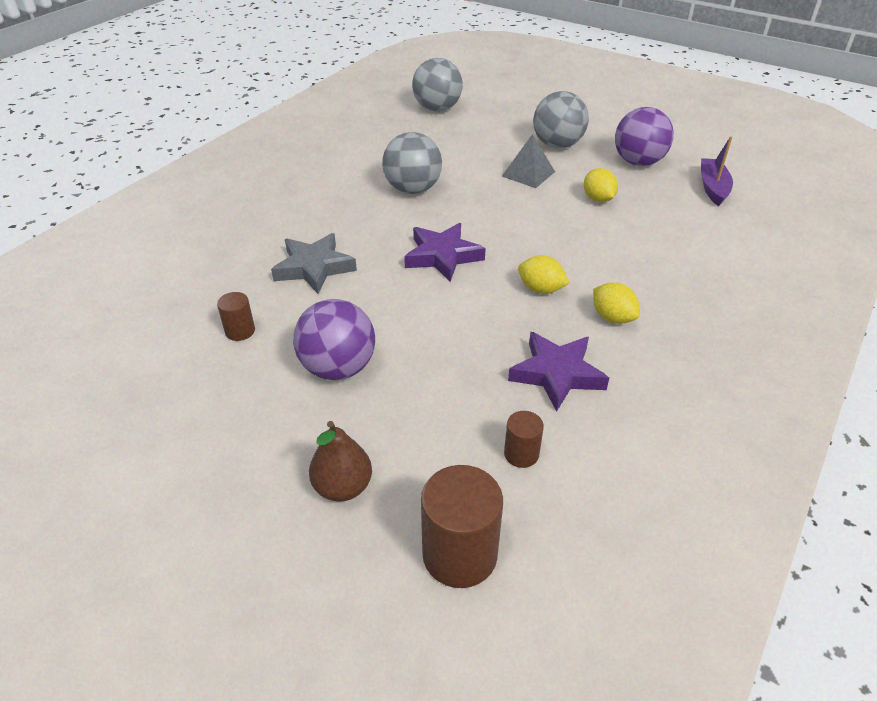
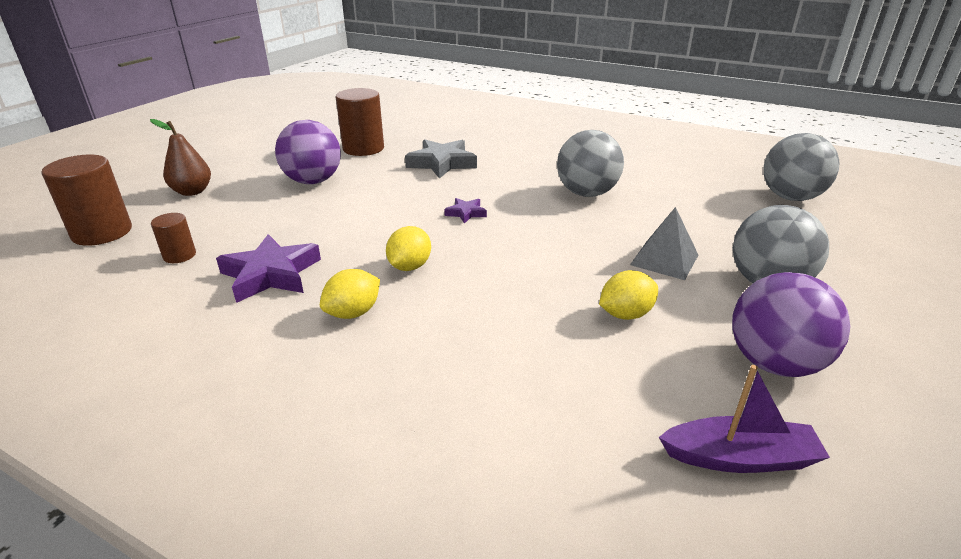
camera: 85 degrees right, 10 degrees down
brown cylinder [217,292,255,341] -> brown cylinder [336,88,384,156], size x1.89
purple star [404,223,486,282] -> purple star [444,198,487,224], size x0.50

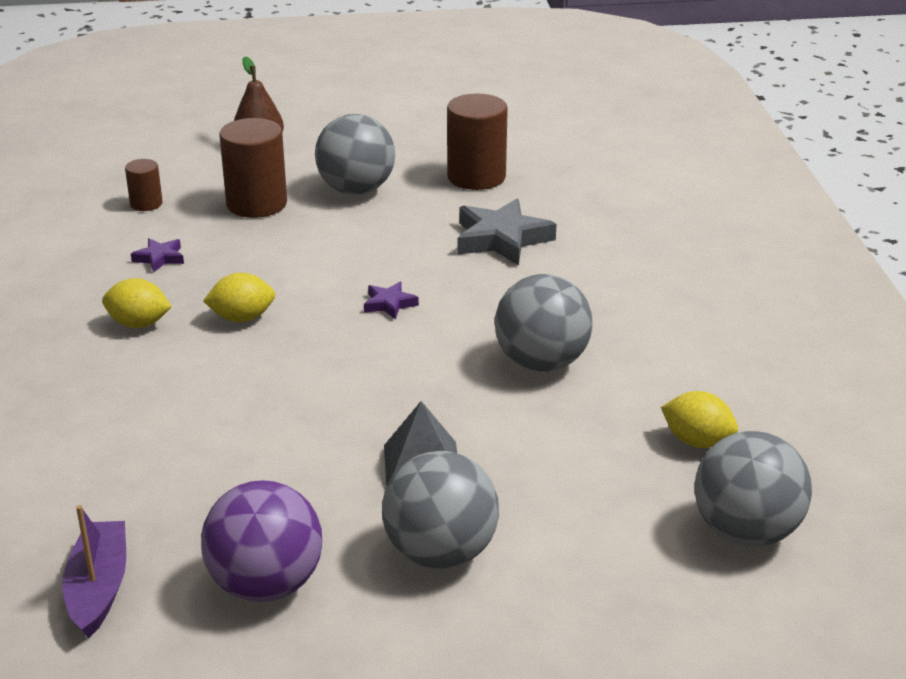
camera: 55 degrees right, 0 degrees up
brown cylinder [41,155,132,246] -> brown cylinder moved to [219,118,287,218]
purple star [216,234,321,303] -> purple star [131,238,184,273], size x0.50
purple ball [275,120,341,184] -> grey ball [315,114,395,195]
yellow lemon [599,270,658,320] -> yellow lemon moved to [661,391,738,448]
purple boat [659,365,830,473] -> purple boat turned 150 degrees counterclockwise [62,505,126,638]

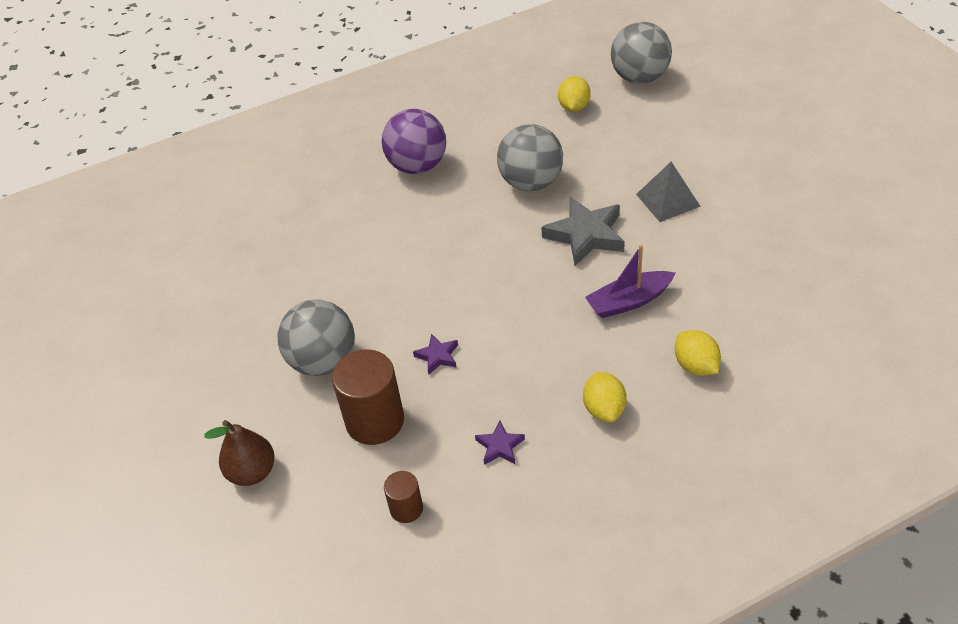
camera: 105 degrees left, 15 degrees up
purple boat [62,505,126,638] -> purple boat moved to [585,245,676,318]
purple ball [201,480,322,602] -> purple ball moved to [382,109,446,174]
yellow lemon [203,273,275,322] -> yellow lemon moved to [675,330,721,376]
purple star [364,282,419,320] -> purple star moved to [413,334,458,374]
grey ball [382,451,499,569] -> none
brown cylinder [447,94,508,190] -> none
grey star [457,198,556,266] -> grey star moved to [542,197,625,266]

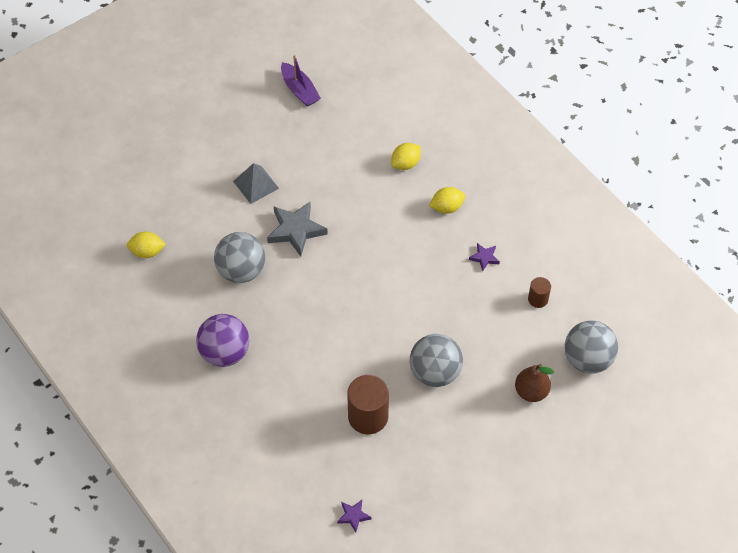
camera: 105 degrees left, 10 degrees up
brown cylinder [332,349,404,445] -> brown cylinder moved to [347,375,389,434]
purple star [413,334,458,374] -> purple star moved to [337,500,371,533]
purple boat [585,245,676,318] -> purple boat moved to [281,55,321,107]
grey ball [611,22,672,84] -> grey ball moved to [565,320,618,374]

